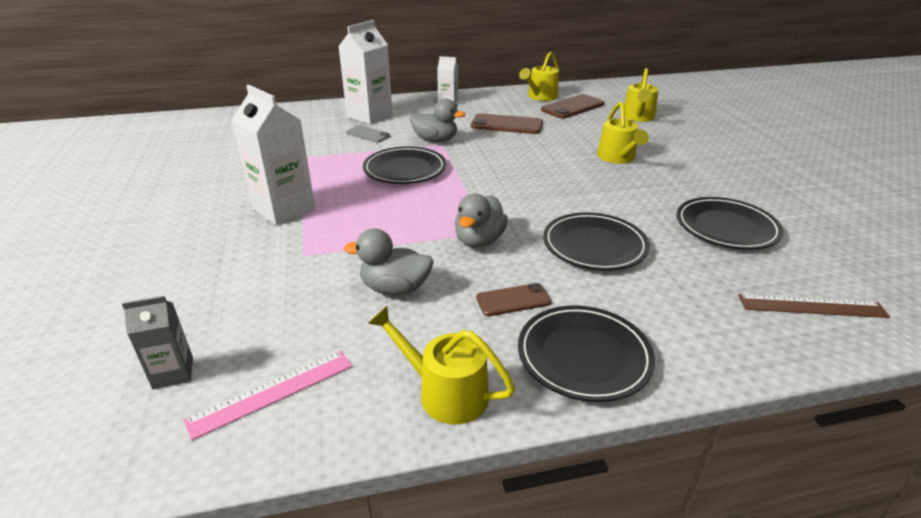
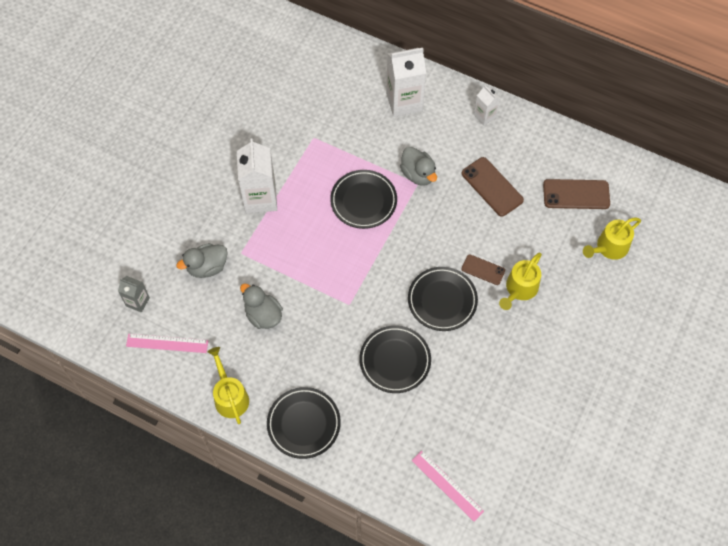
camera: 40 degrees right, 30 degrees up
grey phone [346,125,391,143] -> none
grey duck [455,194,508,248] -> grey duck moved to [176,243,228,278]
brown phone [476,283,551,316] -> brown phone moved to [462,254,505,285]
yellow watering can [519,52,559,101] -> none
black plate [677,197,783,250] -> black plate moved to [408,267,478,331]
brown ruler [738,294,890,318] -> pink ruler [412,451,484,521]

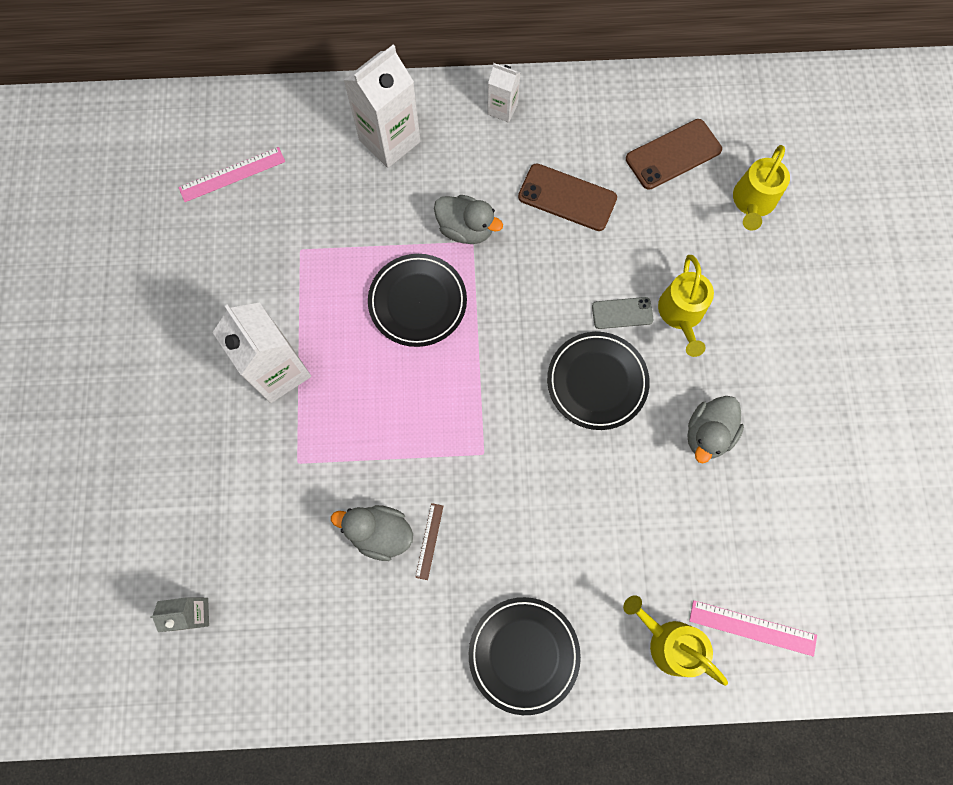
camera: 30 degrees left, 10 degrees up
pink ruler [126,334,209,353] -> pink ruler moved to [178,147,285,202]
grey duck [176,243,228,278] -> grey duck moved to [687,396,744,463]
yellow watering can [208,347,249,424] -> yellow watering can moved to [623,595,728,686]
black plate [359,325,431,393] -> none
brown phone [462,254,505,285] -> grey phone [592,297,654,329]
none -> brown ruler [415,503,443,580]

